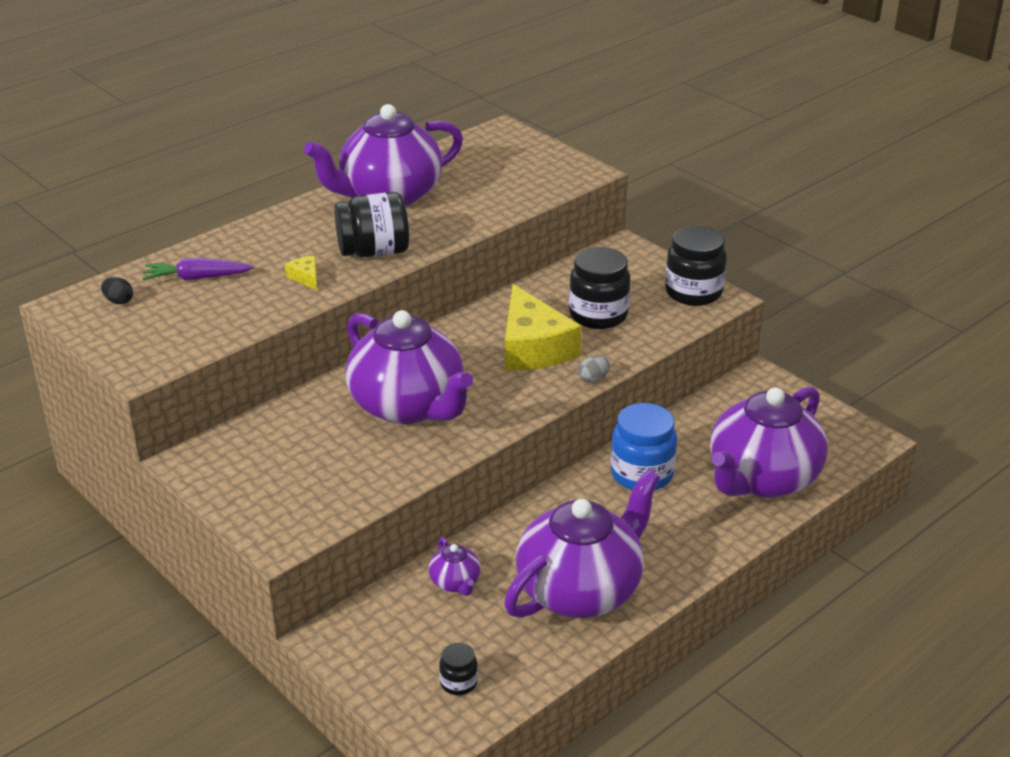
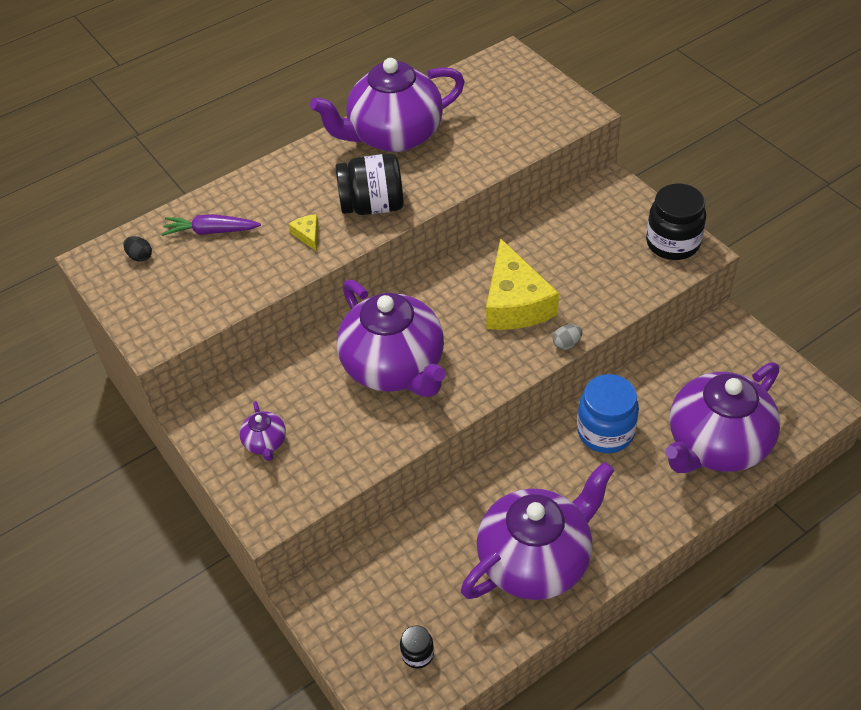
camera: 10 degrees right, 15 degrees up
purple teapot [429,537,481,596] -> purple teapot moved to [239,401,286,461]
black jar [569,247,630,329] -> none

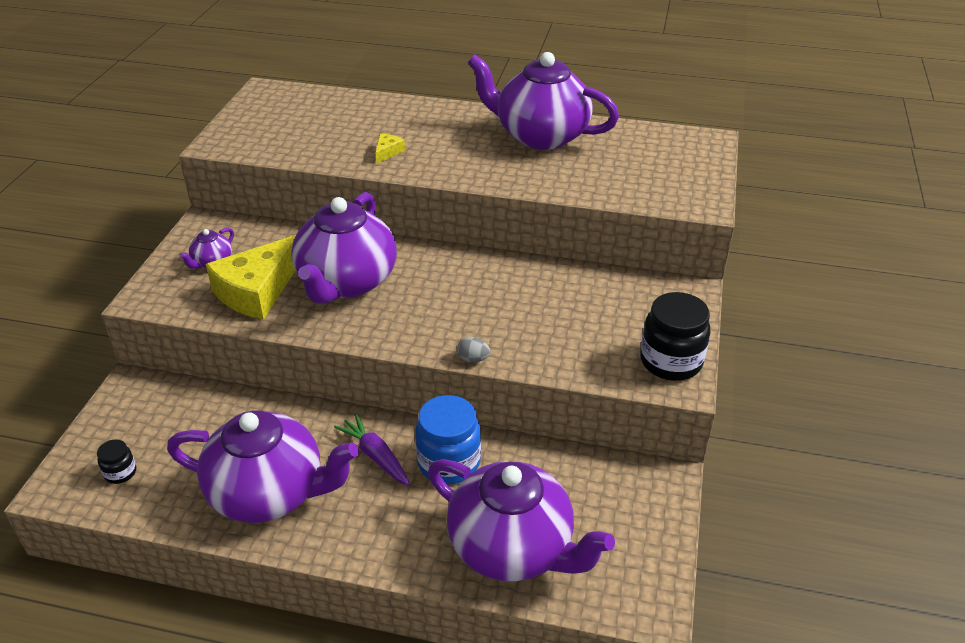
camera: 45 degrees right, 10 degrees down
black egg [124,236,152,262] -> none
purple carrot [161,214,261,236] -> purple carrot moved to [334,414,410,486]
black jar [336,154,404,215] -> none
yellow cheese [486,238,559,330] -> yellow cheese moved to [206,235,296,320]
purple teapot [665,362,780,473] -> purple teapot turned 150 degrees counterclockwise [428,459,615,582]

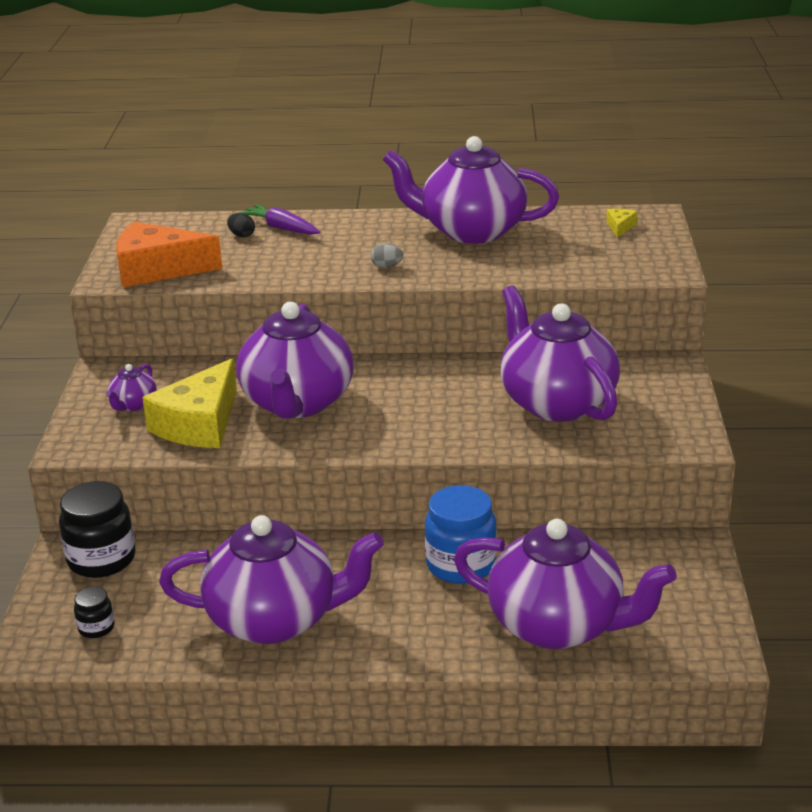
camera: 10 degrees left, 10 degrees down
purple carrot [334,414,410,486] -> purple carrot moved to [238,204,320,235]
yellow cheese [375,134,405,164] -> yellow cheese moved to [606,209,638,238]
grey egg [457,337,490,362] -> grey egg moved to [371,243,403,268]
black jar [640,292,710,381] -> black jar moved to [59,481,136,578]
none -> orange cheese [116,221,222,287]
none -> black egg [227,213,255,237]
none -> purple teapot [500,285,620,422]

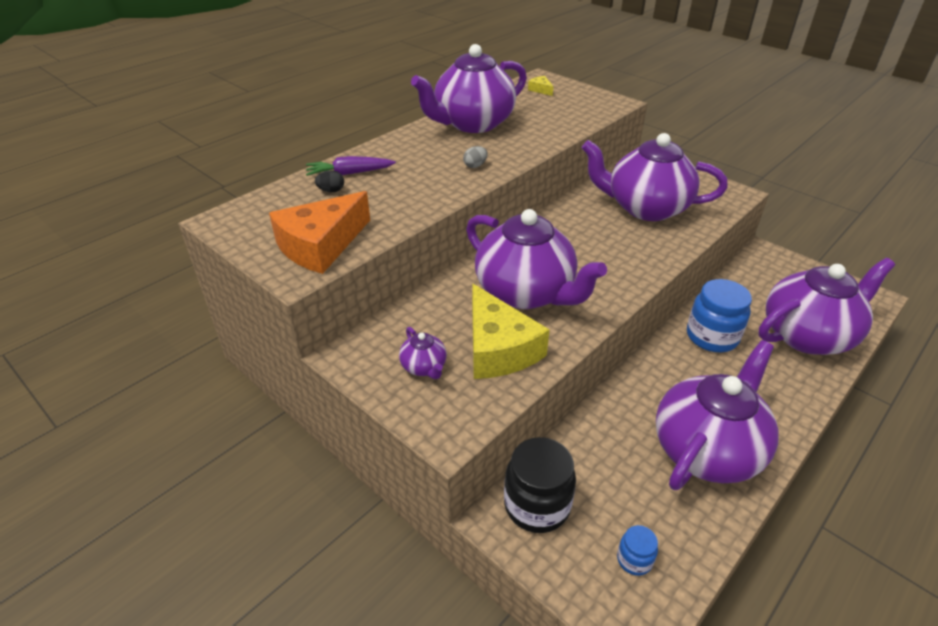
camera: 50 degrees left, 10 degrees up
black jar [74,587,114,638] -> blue jar [617,525,658,576]

